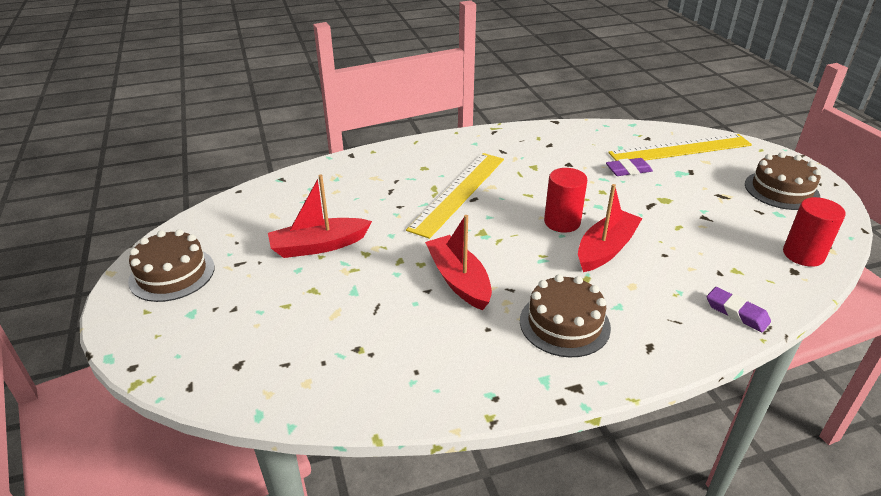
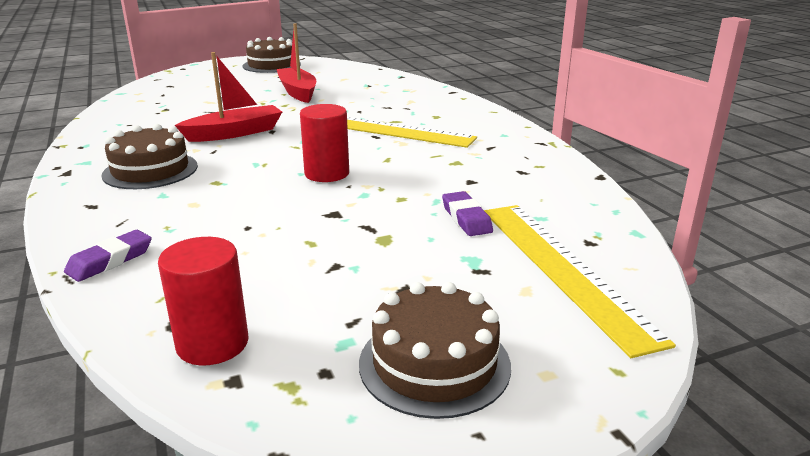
camera: 85 degrees right, 10 degrees down
red boat [578,184,643,272] -> none

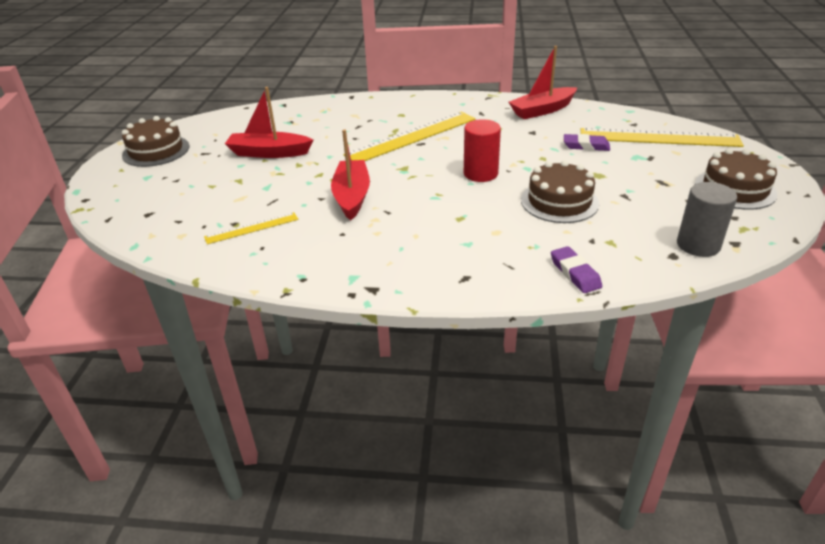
camera: 60 degrees left, 10 degrees up
brown cake [102,124,198,189] -> brown cake moved to [521,160,599,223]
red cylinder [158,237,249,365] -> grey cylinder [677,182,737,257]
none -> yellow ruler [204,212,298,244]
none -> red boat [509,46,578,119]

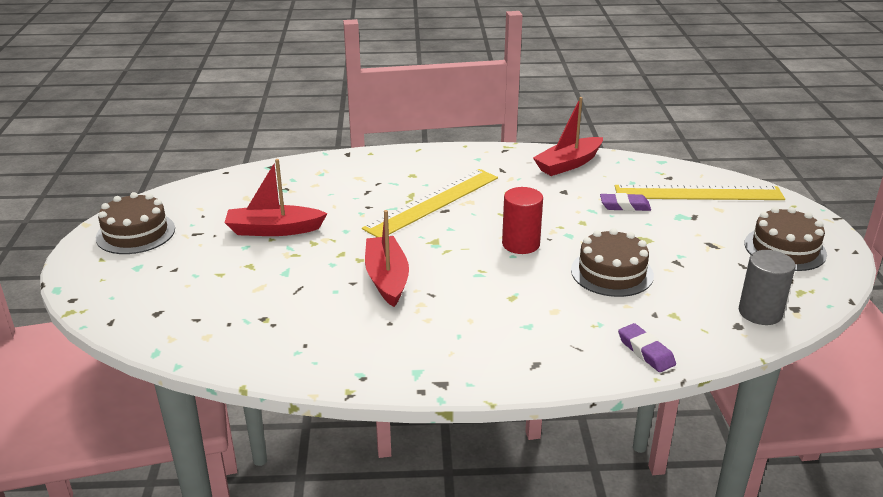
camera: 10 degrees left, 5 degrees down
yellow ruler [204,212,298,244] -> none

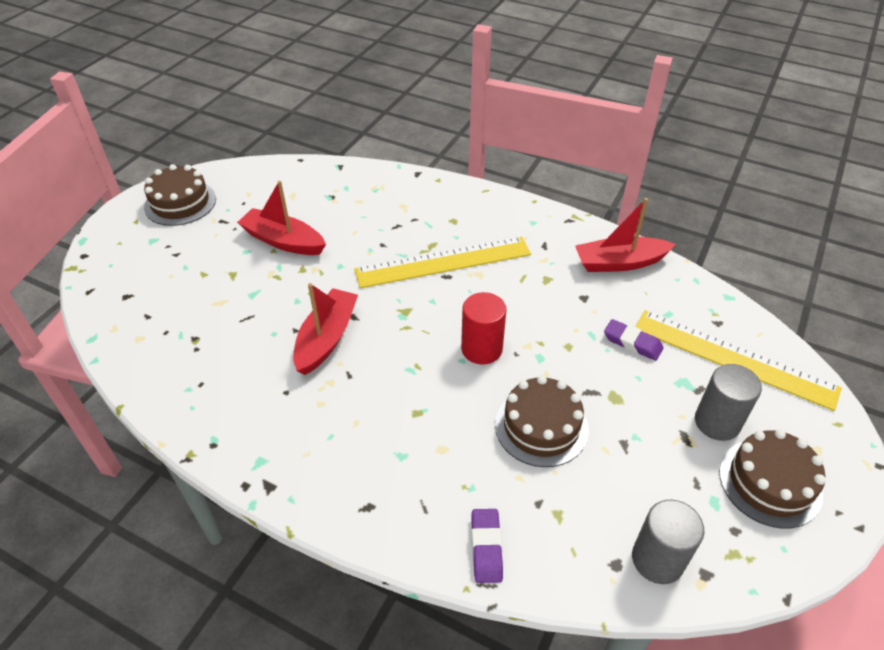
camera: 30 degrees right, 15 degrees up
none -> grey cylinder [695,364,762,441]

